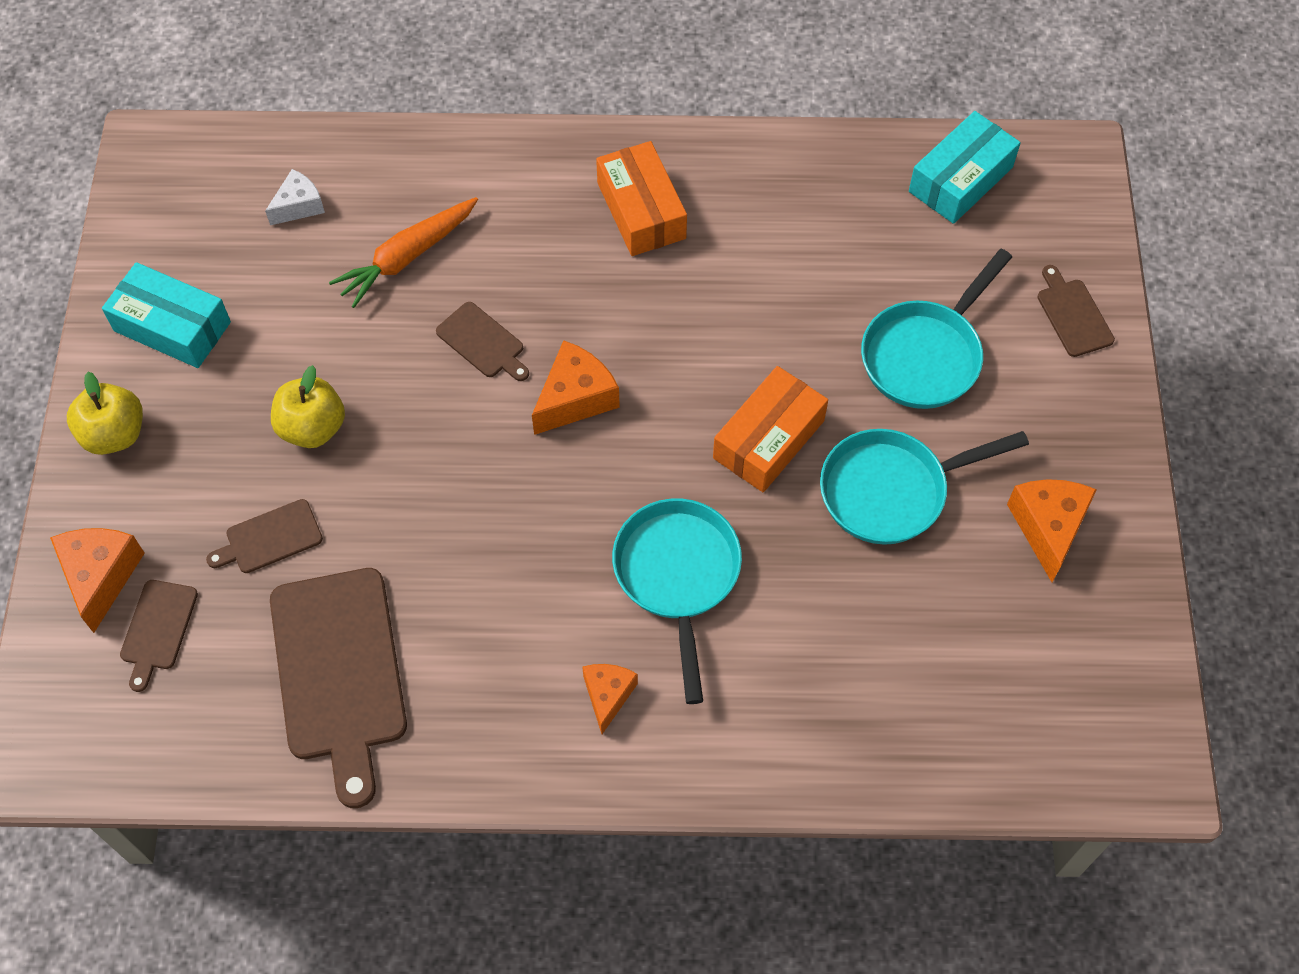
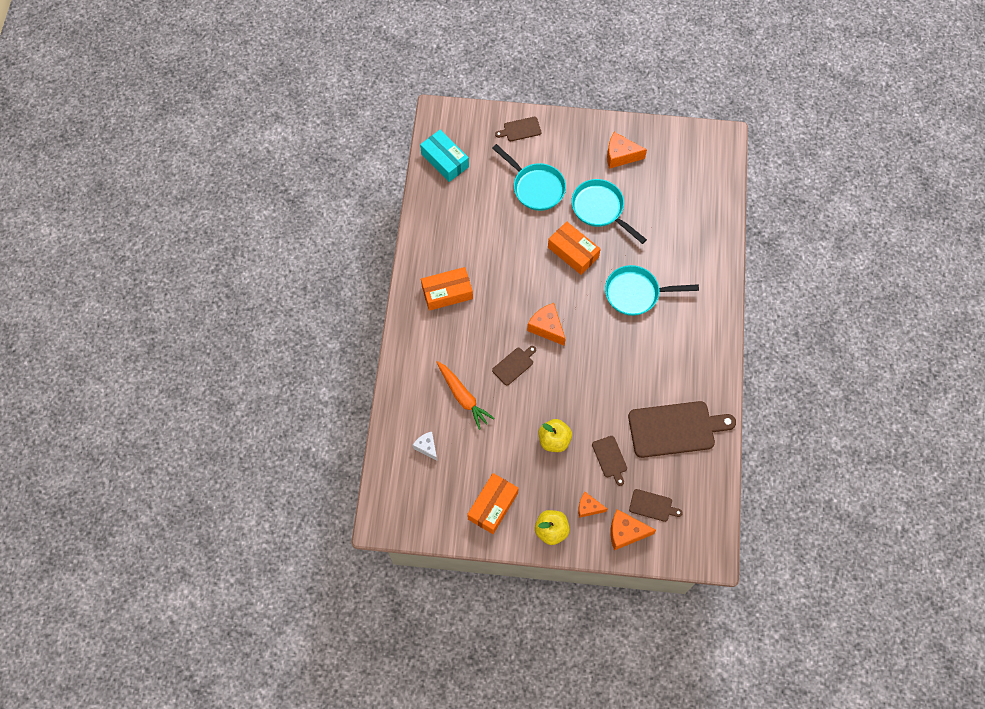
camera: 85 degrees left, 5 degrees up
turquoise box [102,262,231,368] -> orange box [467,473,519,534]
orange cheese [582,664,638,734] -> orange cheese moved to [578,492,607,518]
turquoise pan [820,429,1029,545] -> turquoise pan turned 150 degrees clockwise [571,179,647,244]

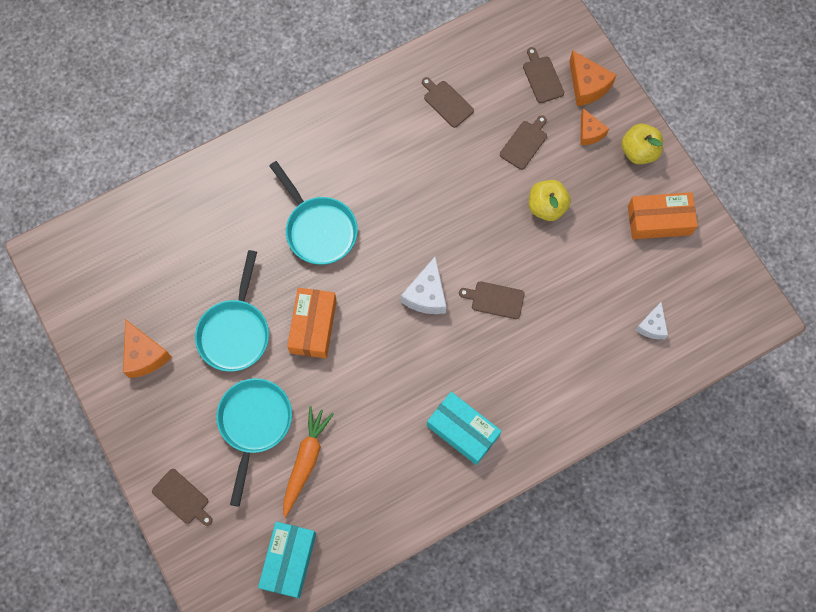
camera: 125 degrees left, 5 degrees up
orange box [421,267,473,311] -> turquoise box [427,392,502,465]
orange carrot [437,361,495,430] -> orange carrot moved to [283,406,334,517]
orange cheese [527,303,566,346] -> white cheese [401,256,446,314]
brown cutting board [628,401,736,458] -> brown cutting board [422,77,474,128], size x0.48

